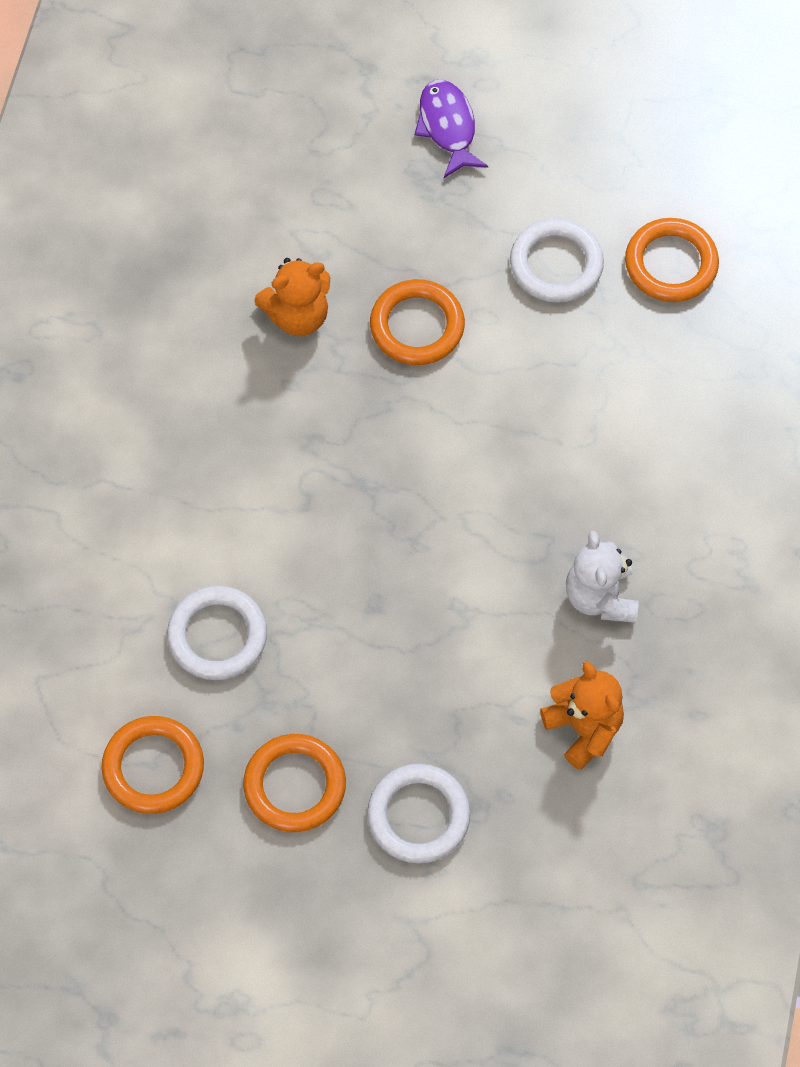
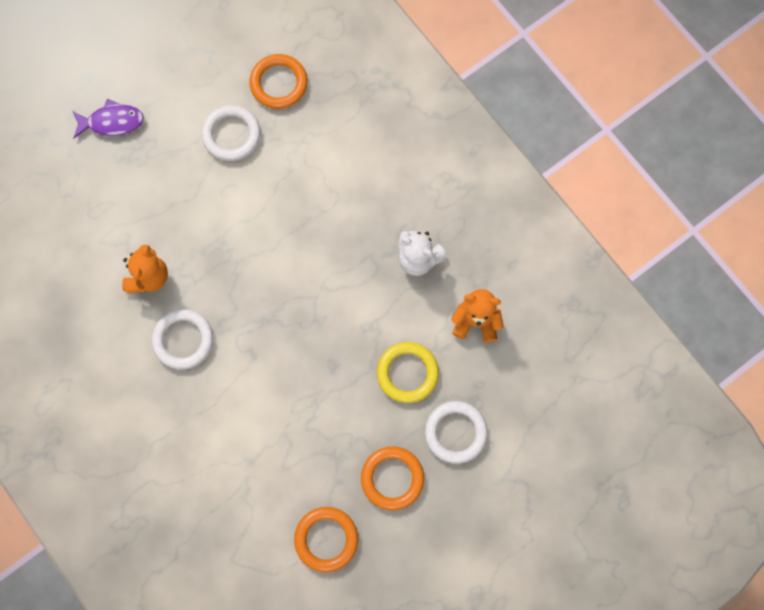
camera: 50 degrees left, 10 degrees up
white ring [167,586,267,680] -> white ring moved to [152,309,213,369]
orange ring [370,279,465,365] -> none
purple fish [414,80,488,178] -> purple fish turned 150 degrees clockwise [73,99,144,138]
none -> yellow ring [377,342,439,403]

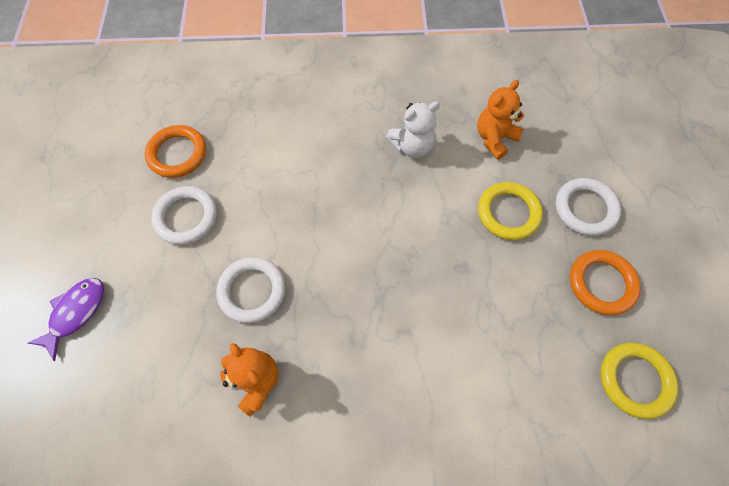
camera: 55 degrees left, 10 degrees down
white ring [152,309,213,369] -> white ring moved to [216,257,286,323]
orange ring [294,507,358,572] -> yellow ring [601,343,679,419]

